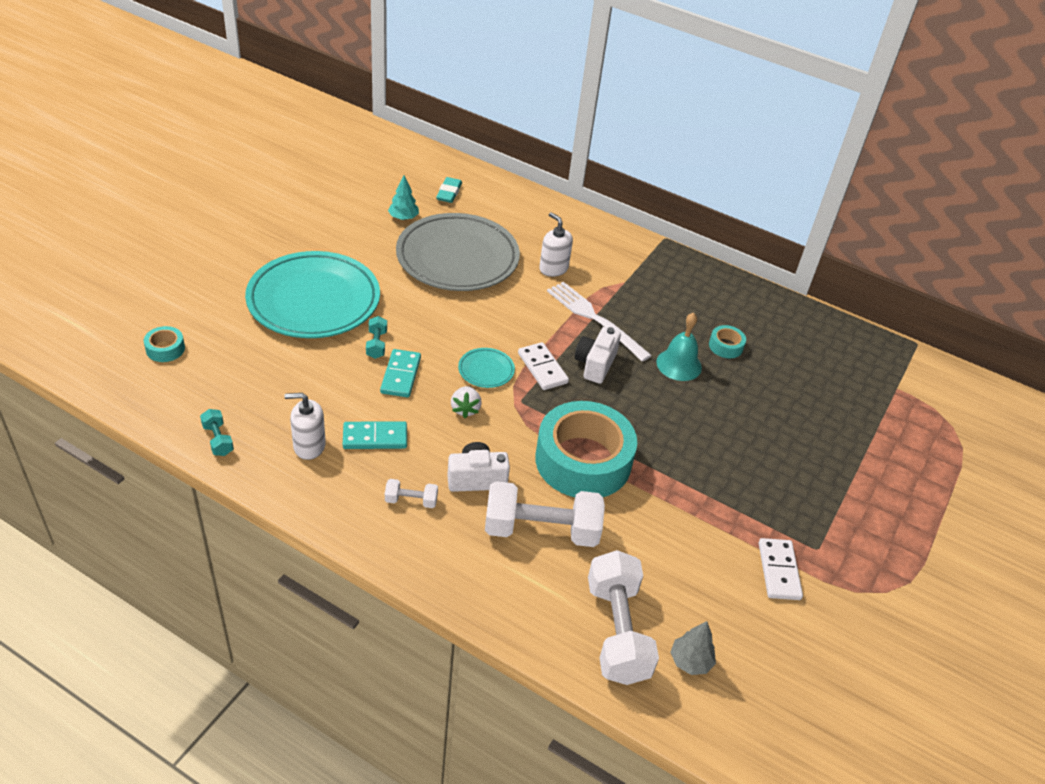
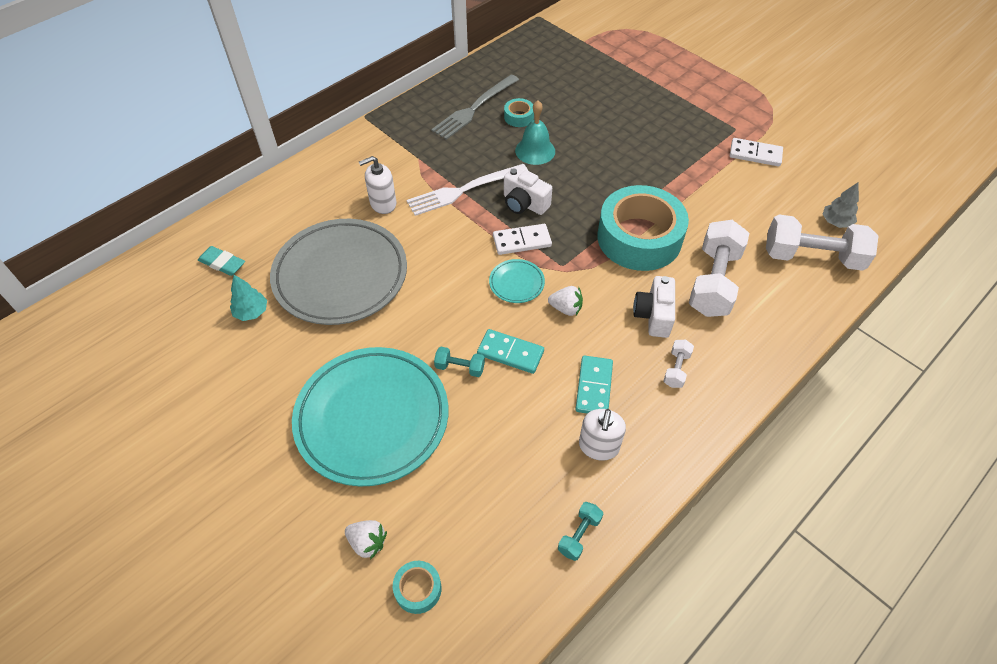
camera: 70 degrees left, 10 degrees up
turquoise dumbbell [200,409,234,456] -> turquoise dumbbell turned 45 degrees counterclockwise [558,502,603,561]
none -> white strawberry [345,520,387,560]
none -> grey fork [431,75,519,140]

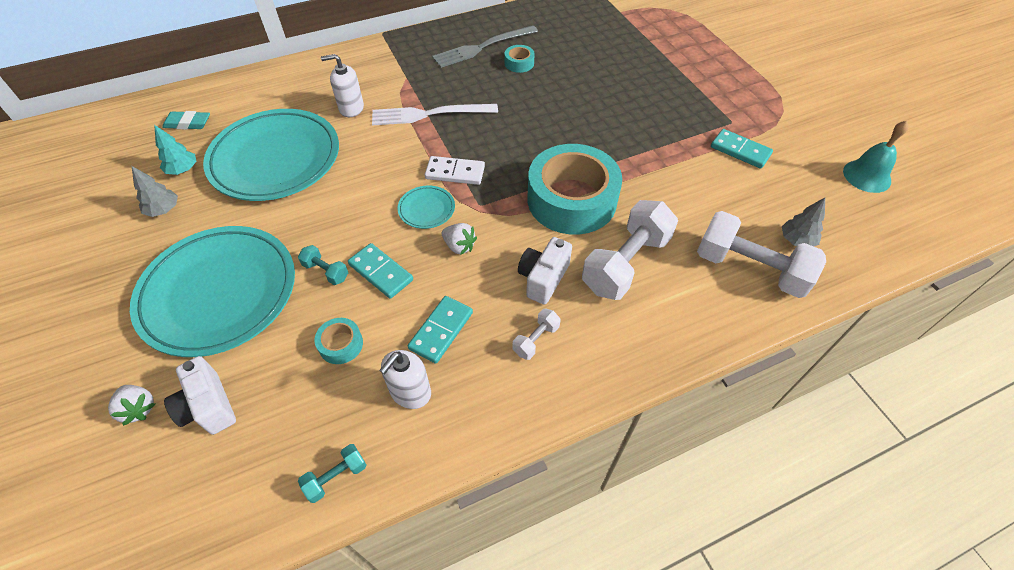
camera: 20 degrees right, 0 degrees up
turquoise eraser [198,246,245,276] -> turquoise eraser turned 45 degrees counterclockwise [162,111,210,130]
grey plate [270,219,407,325] -> turquoise plate [203,109,339,201]
turquoise tape [393,561,441,614] -> turquoise tape moved to [314,318,363,364]
white camera [504,167,552,215] -> white camera moved to [164,356,236,435]
turquoise bell [515,101,555,165] -> turquoise bell moved to [843,121,909,193]
white domino [730,138,783,166] -> turquoise domino [711,129,773,169]
none -> grey tree [132,166,178,217]

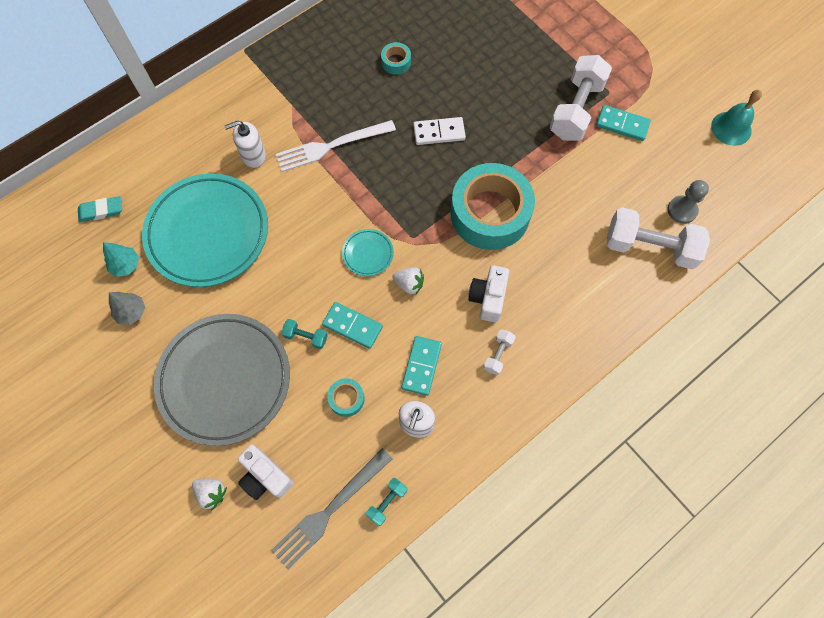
camera: 15 degrees left, 15 degrees up
turquoise plate [130,226,295,357] -> grey plate [154,314,290,446]
white domino [425,156,485,185] -> white domino moved to [413,117,466,145]
grey fork [432,25,538,68] -> grey fork moved to [271,448,393,570]
white dumbbell [582,200,678,300] -> white dumbbell moved to [550,55,612,141]
grey tree [782,198,825,246] -> grey pawn [668,180,709,224]

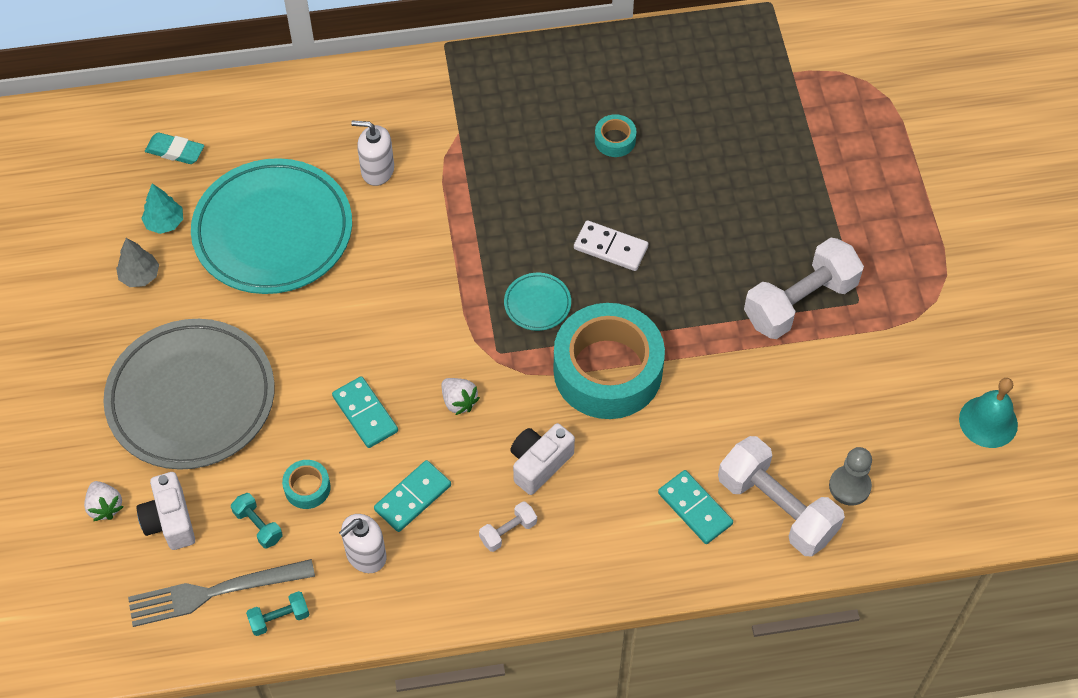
camera: 30 degrees right, 10 degrees down
white fork [276,120,396,172] -> none
turquoise dumbbell [282,319,328,349] -> turquoise dumbbell moved to [231,493,283,549]
turquoise plate [342,229,394,276] -> turquoise plate moved to [504,273,571,331]
turquoise domino [596,105,651,141] -> turquoise domino moved to [658,470,733,544]

